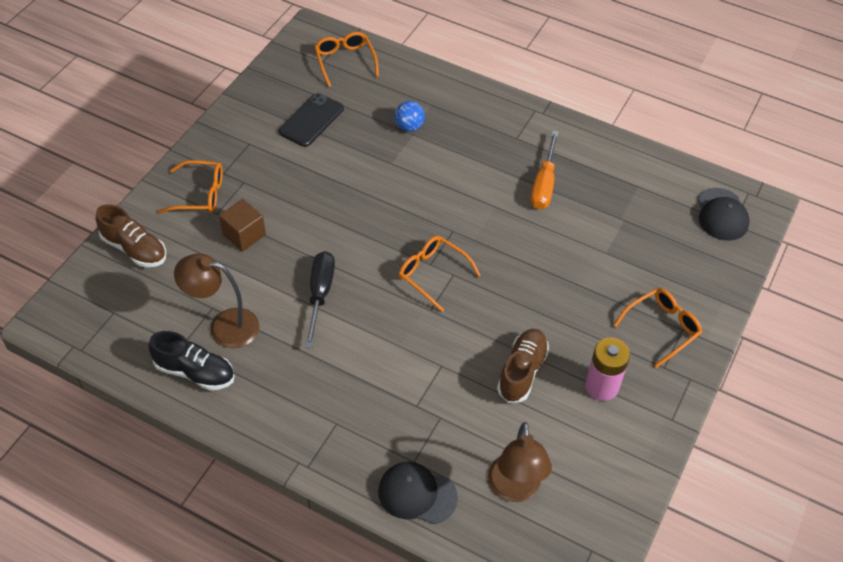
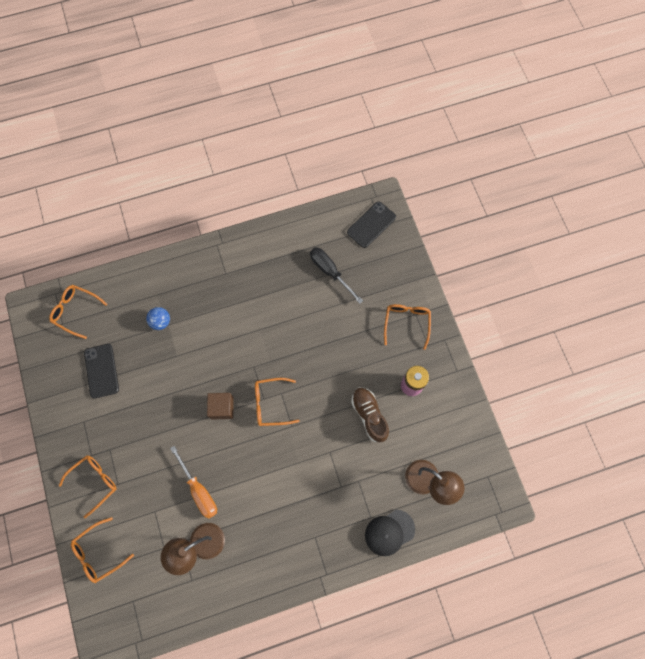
camera: 45 degrees left, 20 degrees up
brown shoe [96,204,166,267] -> orange glasses [71,517,134,583]
black shoe [148,331,235,390] -> none
brown cube [219,199,266,251] -> brown cube moved to [207,393,234,420]
black screwdriver [305,251,335,348] -> black screwdriver moved to [310,247,363,304]
orange screwdriver [531,131,559,210] -> orange screwdriver moved to [170,446,217,519]
black cap [698,188,750,241] -> black phone [347,201,396,248]

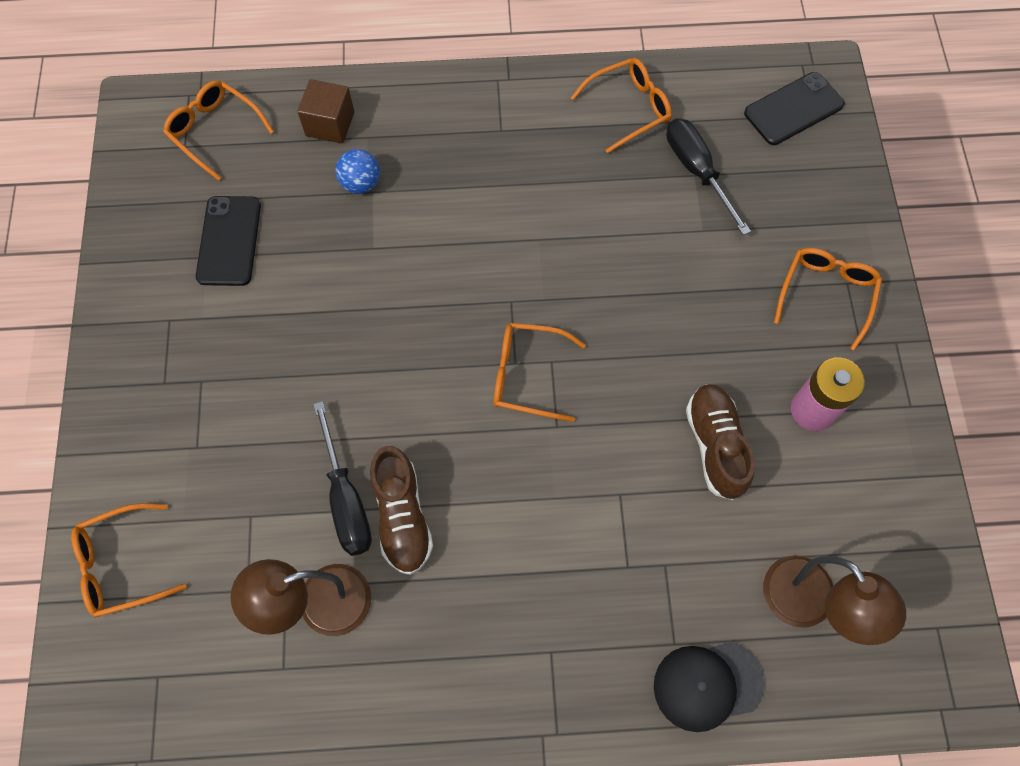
camera: 15 degrees right, 5 degrees down
orange glasses [59,455,117,518] -> orange glasses moved to [571,58,672,153]
orange screwdriver [170,446,217,519] -> black screwdriver [313,401,372,556]
brown cube [207,393,234,420] -> brown cube moved to [297,79,354,143]
none -> brown shoe [370,446,433,575]

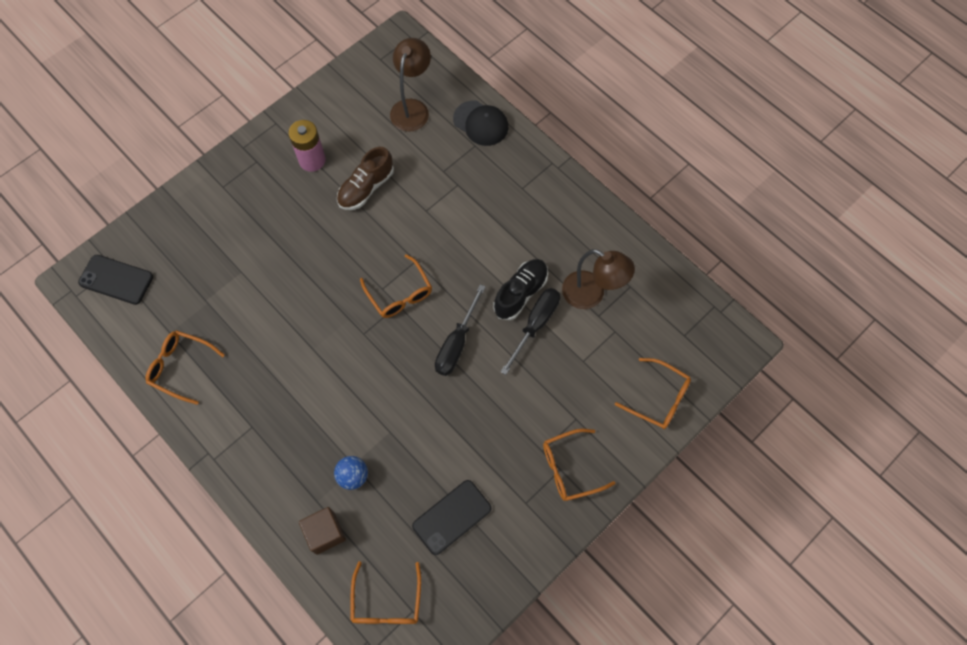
camera: 130 degrees left, 0 degrees up
brown shoe [370,446,433,575] -> black shoe [493,259,548,320]
black screwdriver [666,118,751,235] -> black screwdriver moved to [435,284,486,376]
orange glasses [774,248,882,351] -> orange glasses moved to [543,429,615,501]

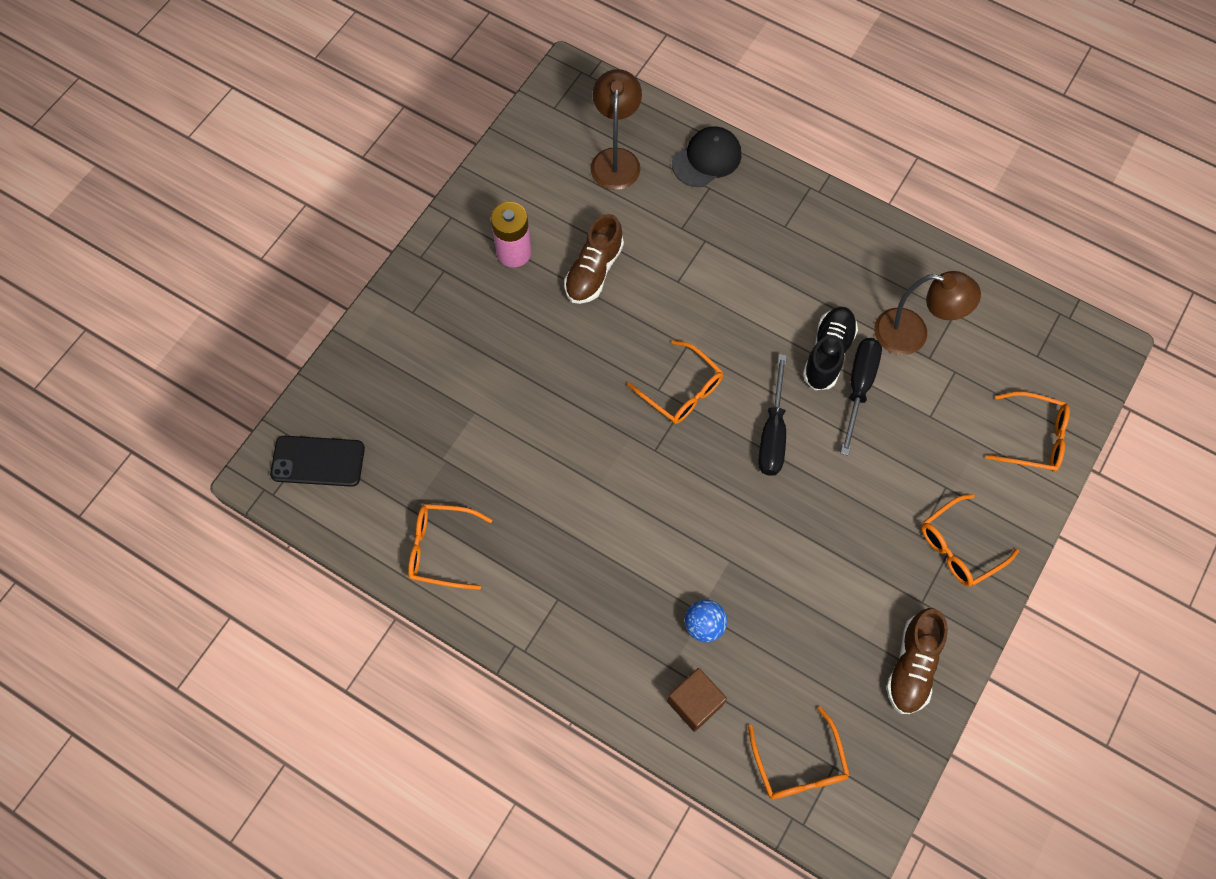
camera: 15 degrees left, 0 degrees up
black phone [412,480,491,555] -> none
black cap [453,101,508,146] -> black cap turned 60 degrees counterclockwise [672,127,741,187]
none -> brown shoe [886,608,948,714]

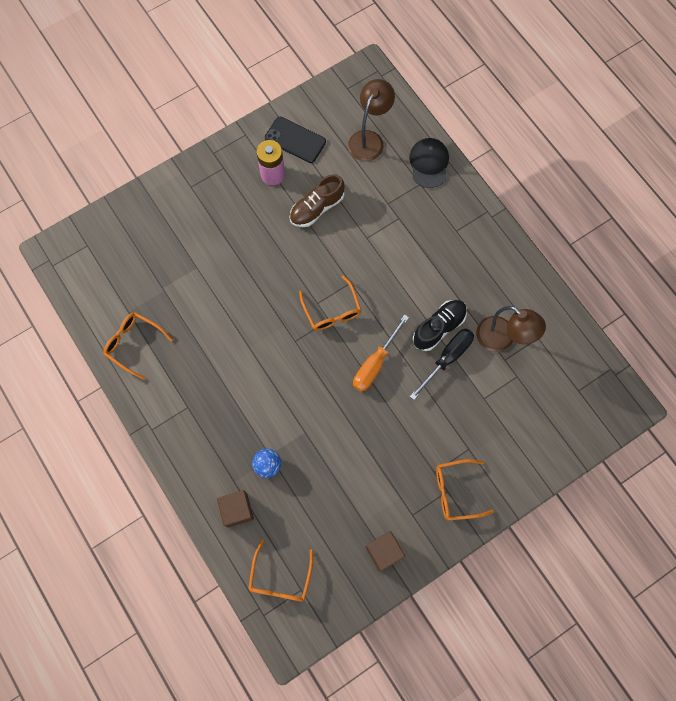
camera: 25 degrees right, 5 degrees up
black phone [270,436,365,487] -> black phone moved to [265,117,326,163]
black cap [672,127,741,187] -> black cap turned 75 degrees counterclockwise [409,138,449,188]
black screwdriver [758,354,787,476] -> orange screwdriver [353,314,409,392]
brown shoe [886,608,948,714] -> brown cube [366,531,405,571]
orange glasses [986,392,1070,472] -> none

